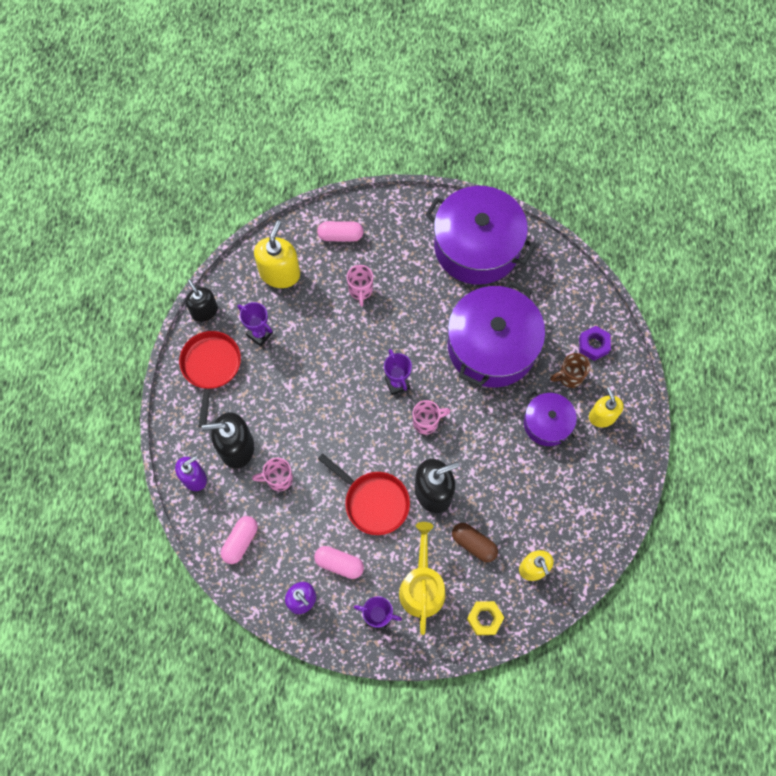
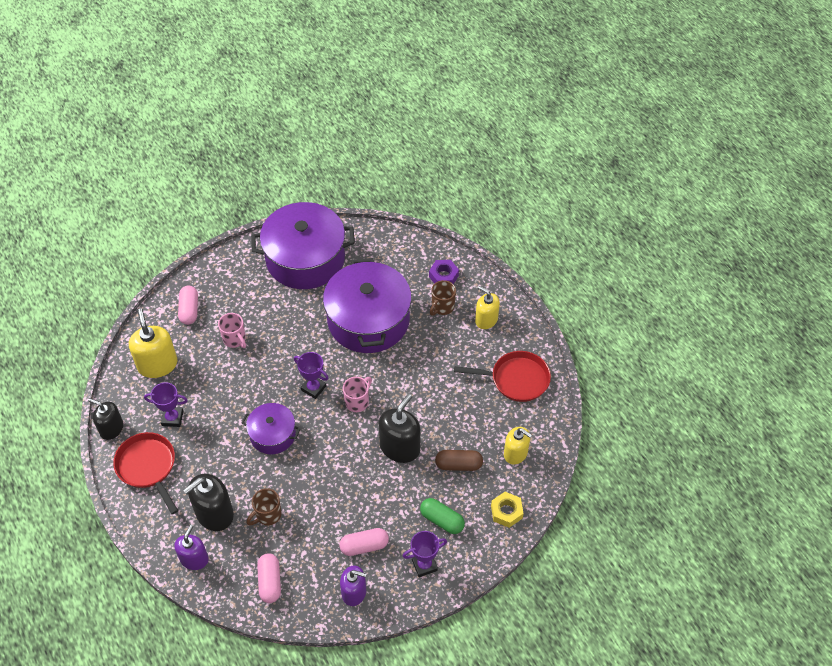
camera: 35 degrees left, 15 degrees down
pink mug [252,458,293,491] -> brown mug [246,488,281,526]
pink capsule [317,221,364,242] -> pink capsule turned 60 degrees counterclockwise [178,285,198,325]
red pan [318,453,410,535] -> red pan moved to [454,351,551,402]
yellow watering can [399,522,446,635] -> green capsule [420,498,465,534]
purple pot [524,392,577,446] -> purple pot moved to [242,403,300,454]

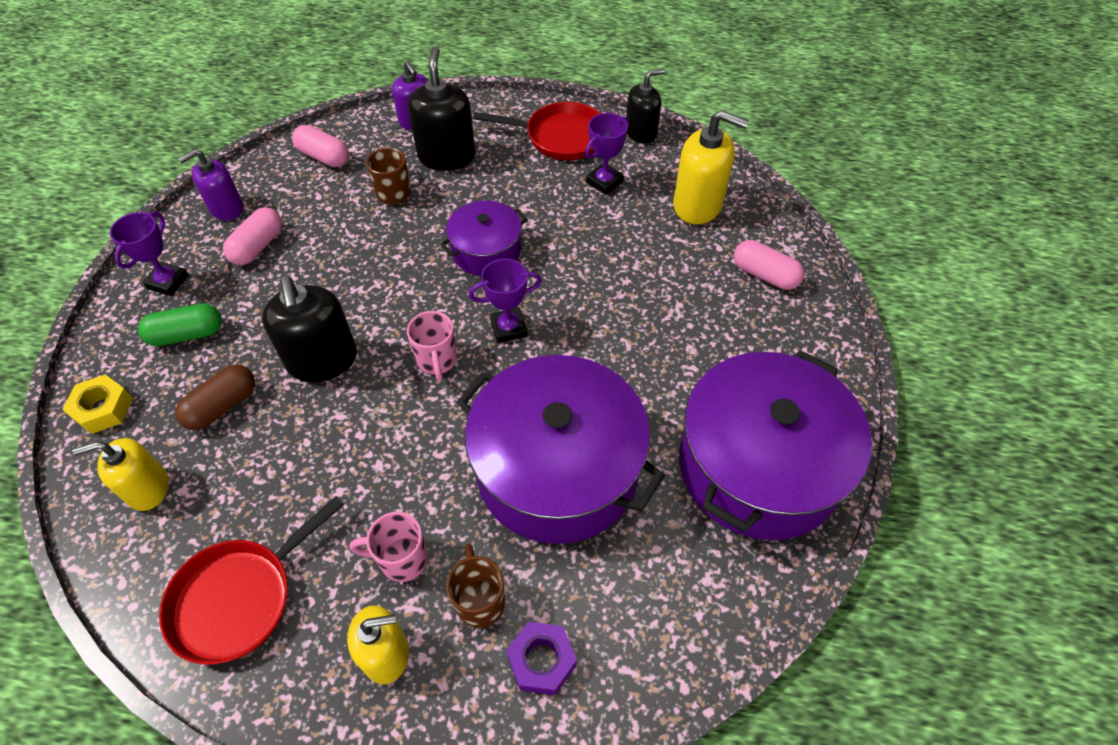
camera: 130 degrees right, 0 degrees up
pink mug [218,313,246,348] -> pink mug moved to [350,512,428,582]

